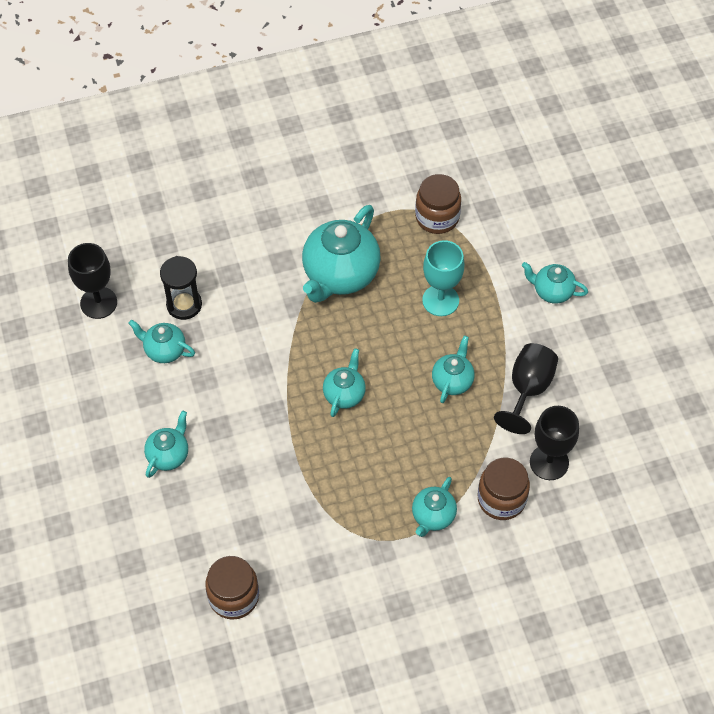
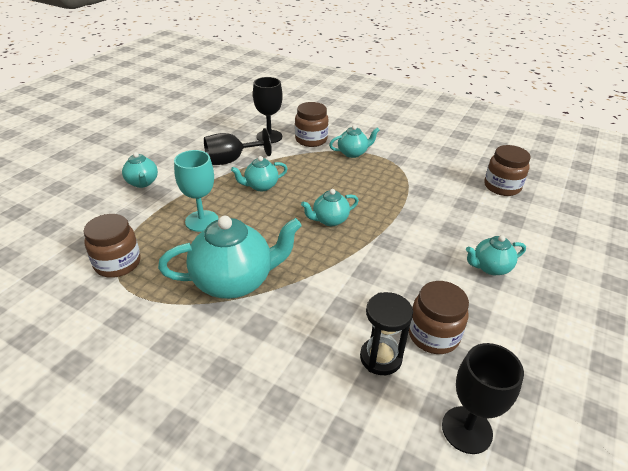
camera: 135 degrees left, 20 degrees down
turquoise teapot [128,320,195,363] -> brown jar [409,281,469,354]

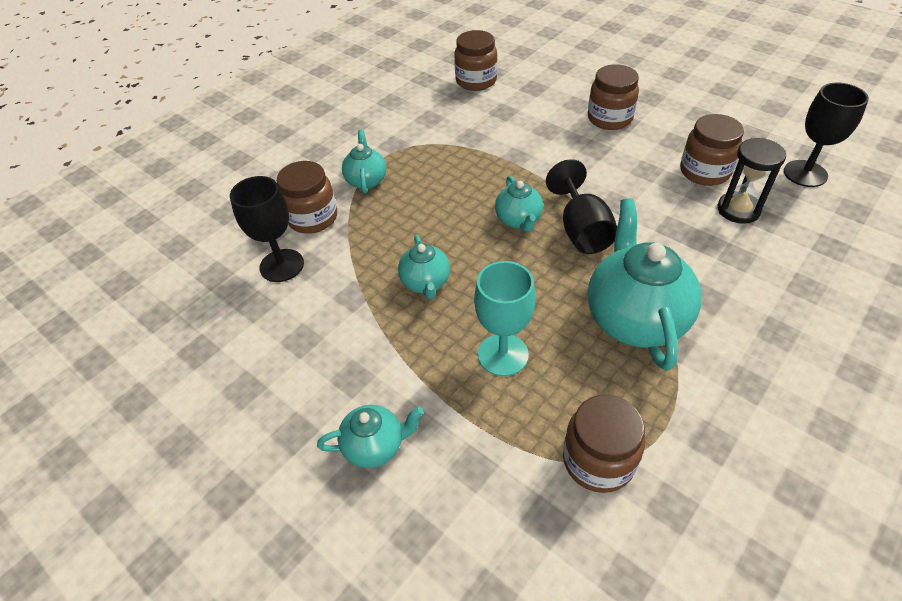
camera: 75 degrees left, 10 degrees up
black goblet [204,128,272,165] -> black goblet moved to [546,159,617,254]
turquoise teapot [466,235,526,275] -> brown jar [588,64,639,130]

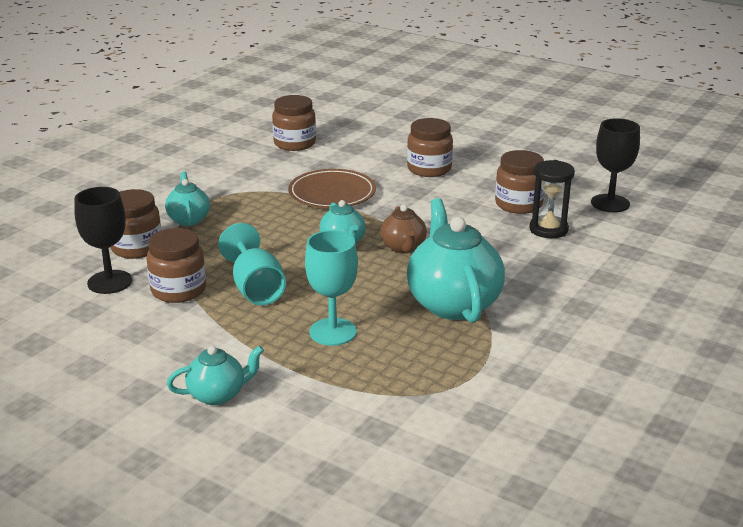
camera: 10 degrees left, 20 degrees down
turquoise teapot [398,235,450,299] -> turquoise goblet [218,223,286,305]
black goblet [546,159,617,254] -> brown teapot [380,204,427,253]
brown jar [563,394,645,493] -> brown jar moved to [147,228,206,303]
none -> brown plate [288,169,376,208]

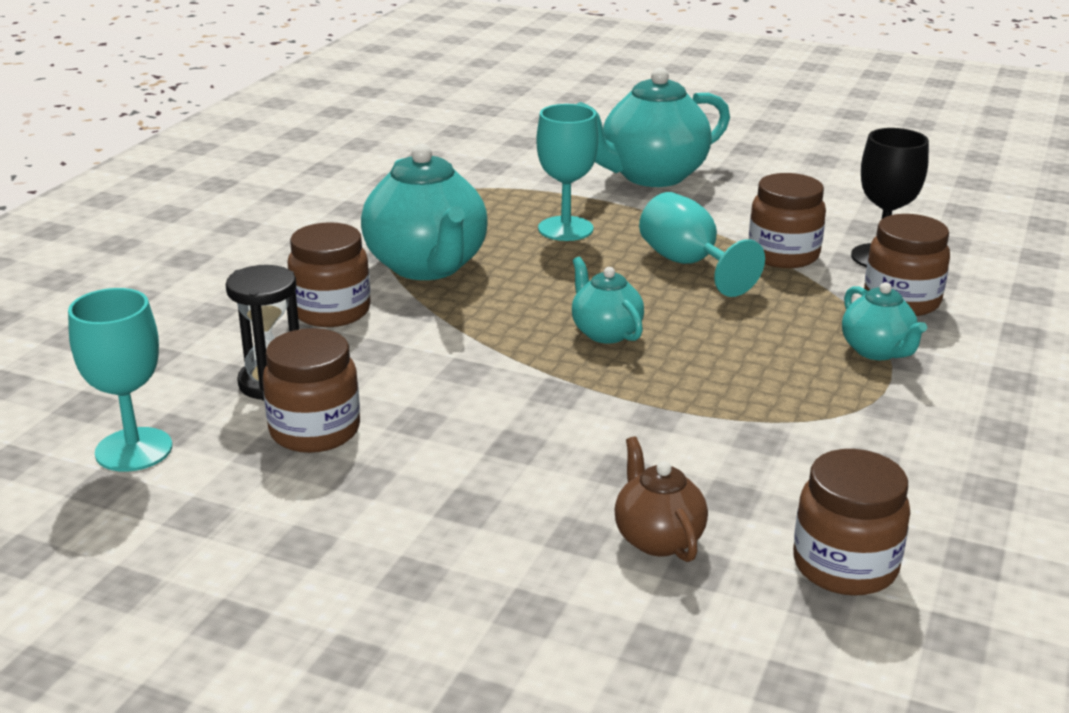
camera: 170 degrees right, 0 degrees up
turquoise teapot [167,345,264,405] -> turquoise teapot [577,67,730,187], size x1.90
brown plate [288,169,376,208] -> none
brown teapot [380,204,427,253] -> brown teapot moved to [614,437,708,562]
brown jar [407,118,453,177] -> brown jar moved to [287,222,371,327]
black goblet [591,118,640,212] -> turquoise goblet [68,288,172,472]

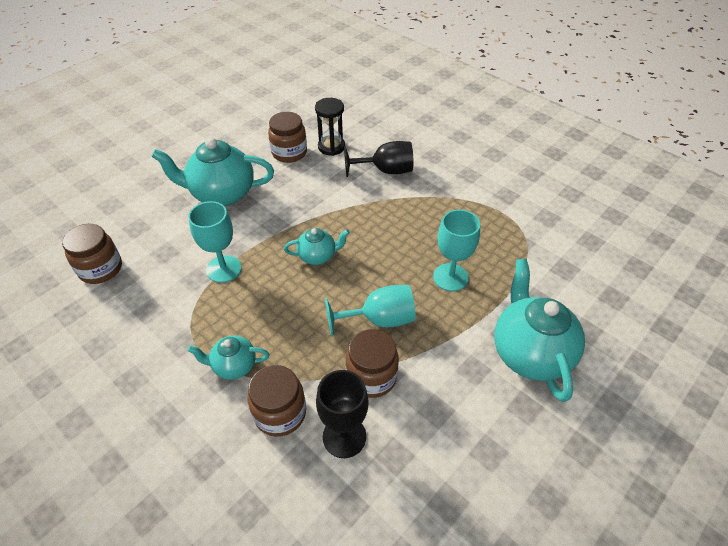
camera: 110 degrees right, 20 degrees up
turquoise goblet [68,288,172,472] -> turquoise goblet moved to [188,201,242,283]
brown jar [287,222,371,327] -> black goblet [344,141,413,177]
turquoise teapot [361,144,487,280] -> turquoise teapot moved to [151,137,274,206]
brown teapot [614,437,708,562] -> none

